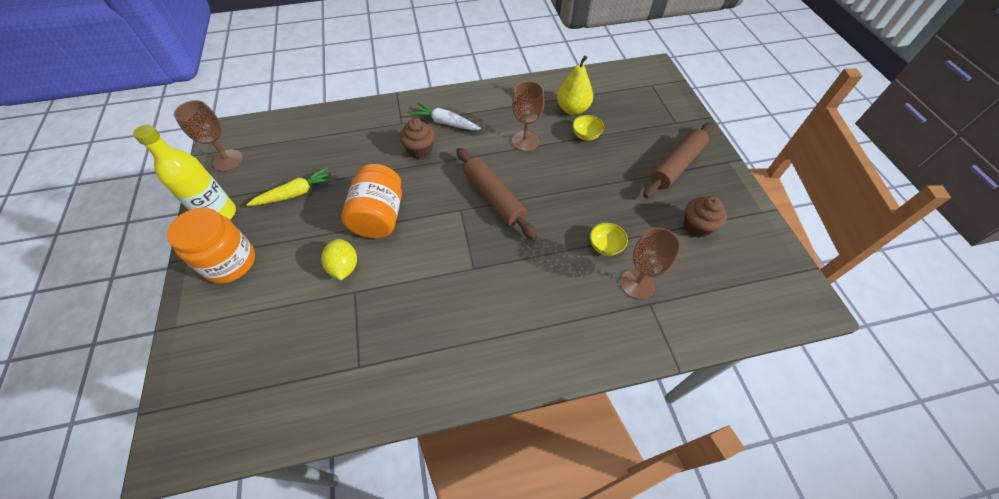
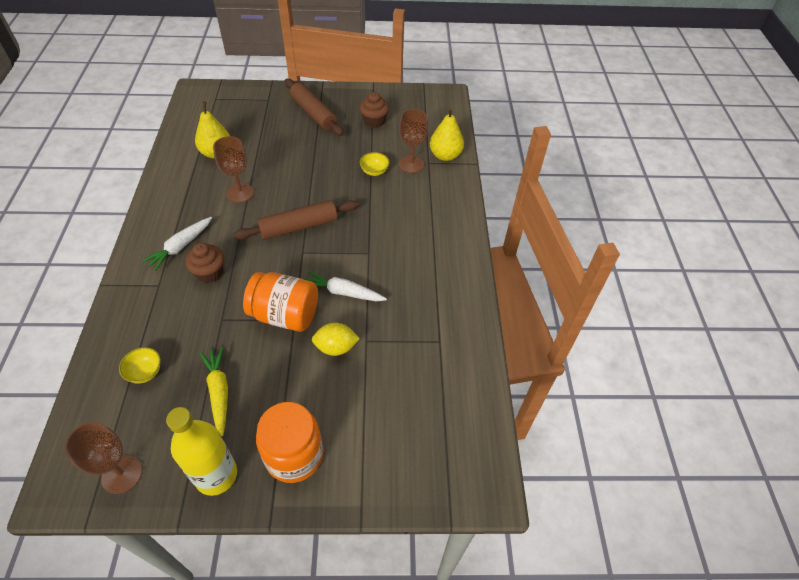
camera: 80 degrees left, 5 degrees down
yellow bowl [572,115,604,141] -> yellow bowl moved to [119,347,161,384]
none -> white carrot [305,271,387,301]
none -> yellow pear [430,108,464,161]

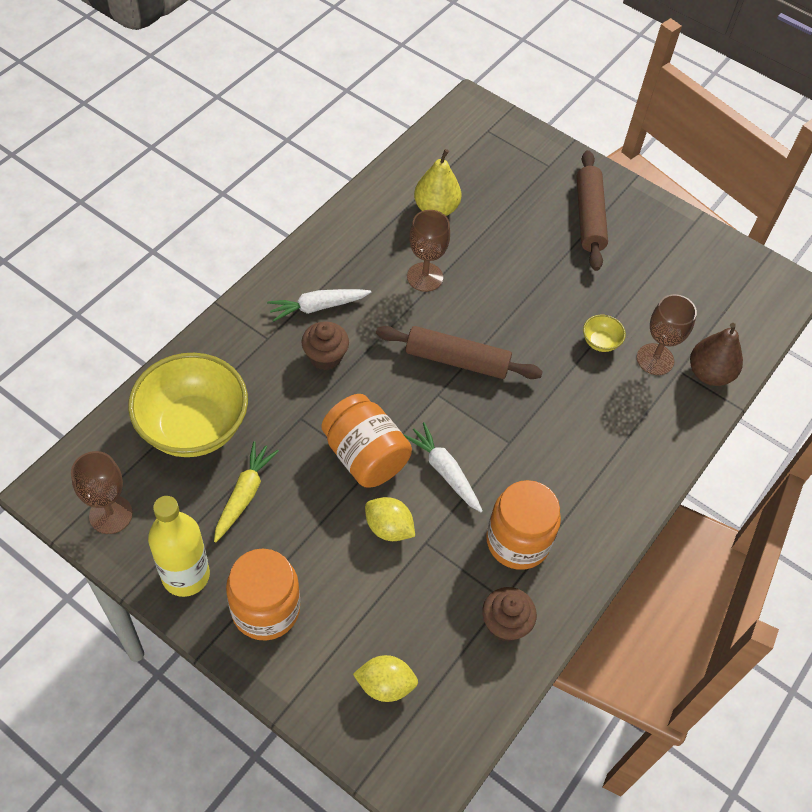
camera: 35 degrees right, 5 degrees up
yellow bowl [119,347,161,384] -> yellow bowl [128,353,248,457], size x2.50
brown cupcake [359,92,389,128] -> brown cupcake moved to [482,587,537,642]
yellow pear [430,108,464,161] -> brown pear [690,323,743,386]
none -> yellow lemon [353,655,418,702]
none -> orange jar [486,480,561,570]

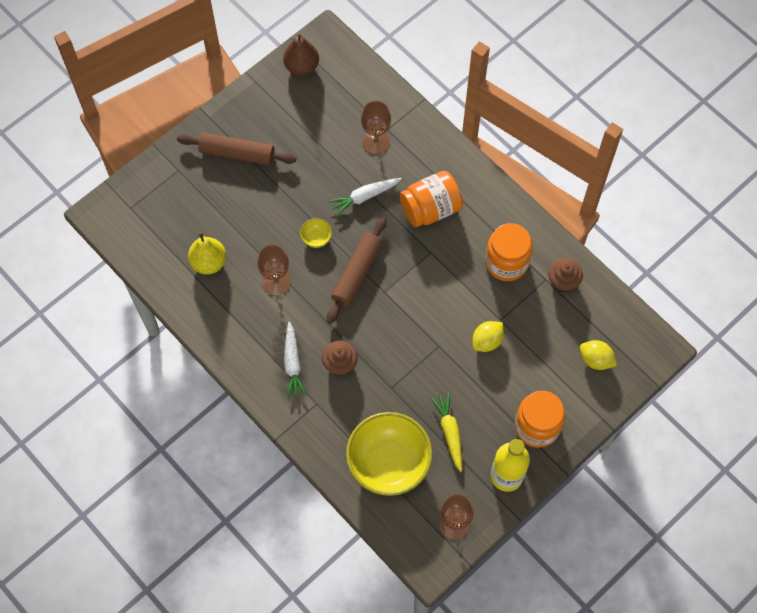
camera: 75 degrees left, 10 degrees up
yellow carrot [214,441,279,543] -> yellow carrot turned 45 degrees clockwise [430,392,462,472]
orange jar [322,394,412,488] -> orange jar moved to [400,171,463,227]
yellow lemon [353,655,418,702] -> yellow lemon turned 75 degrees counterclockwise [580,340,617,370]
white carrot [403,422,483,512] -> white carrot moved to [328,178,402,216]
yellow bowl [583,315,626,352] -> yellow bowl moved to [300,219,332,248]
brown pear [690,323,743,386] -> brown pear moved to [283,34,319,76]

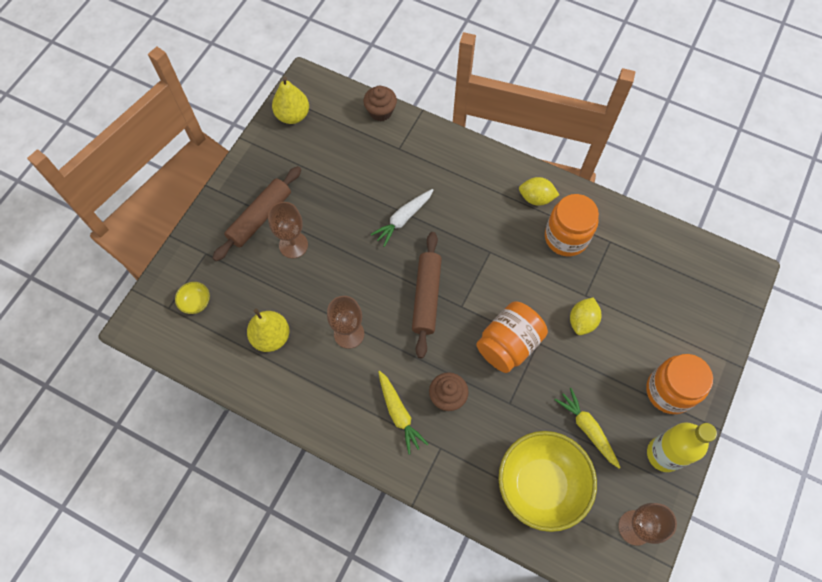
camera: 20 degrees left, 0 degrees up
brown rolling pin [177,133,296,165] -> brown rolling pin turned 45 degrees counterclockwise [213,166,301,261]
brown pear [283,34,319,76] -> yellow pear [272,77,309,124]
white carrot [284,322,307,399] -> yellow carrot [378,371,428,454]
yellow bowl [300,219,332,248] -> yellow bowl moved to [175,282,210,314]
brown goblet [361,101,391,155] -> brown goblet moved to [268,202,308,258]
orange jar [400,171,463,227] -> orange jar moved to [476,301,548,373]
brown cupcake [548,258,583,293] -> brown cupcake moved to [363,86,397,121]
yellow lemon [580,340,617,370] -> yellow lemon moved to [519,177,559,206]

